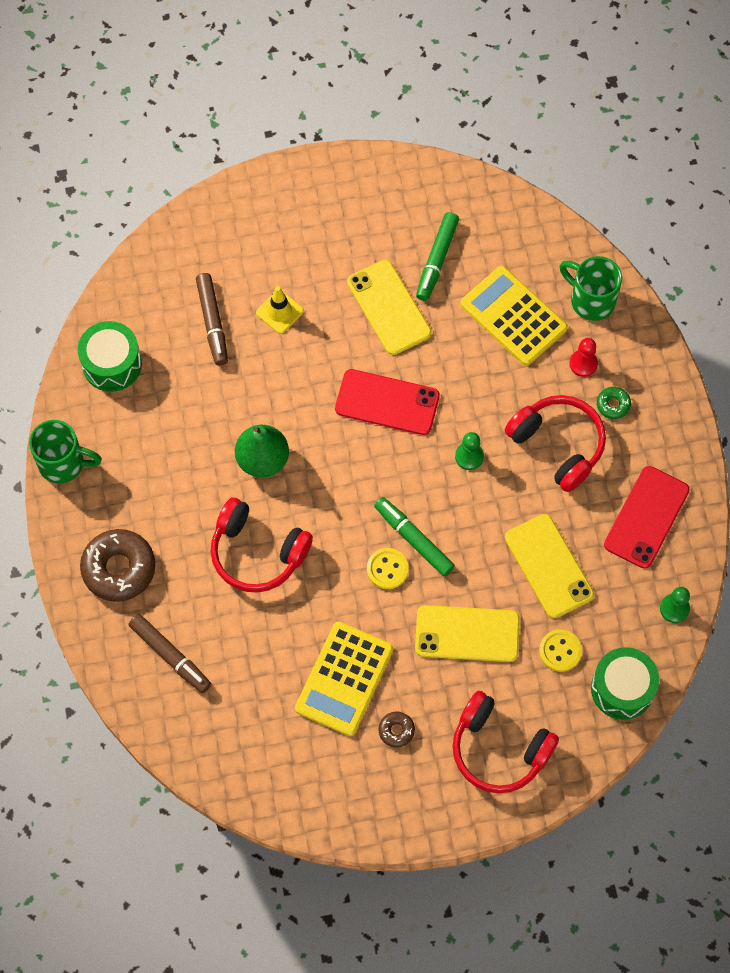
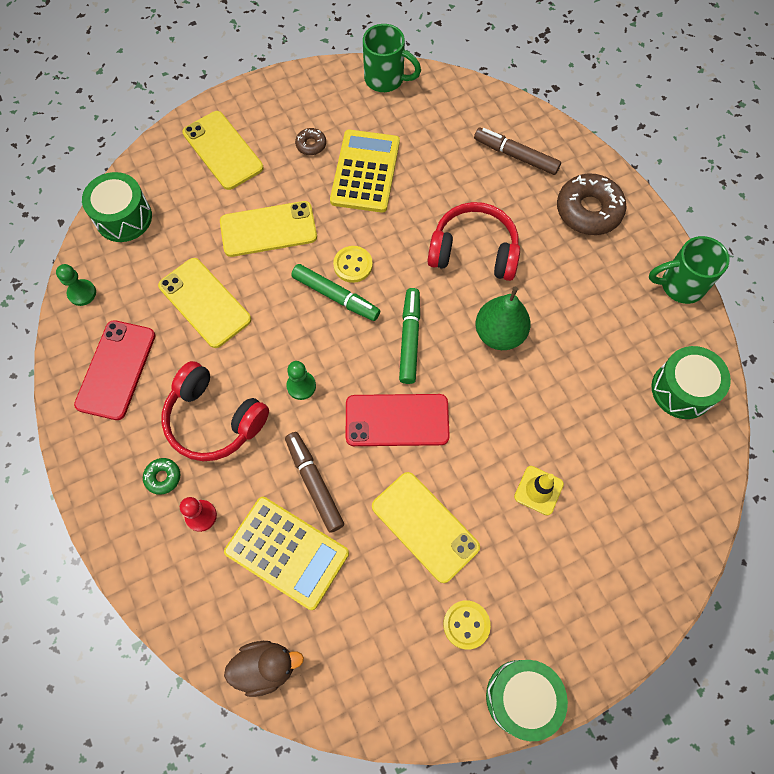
camera: 165 degrees right, 0 degrees up
brown marker [196,273,228,366] -> brown marker moved to [285,432,344,533]
green marker [416,212,459,301] -> green marker moved to [399,288,420,384]
red headphones [453,691,559,793] -> yellow phone [182,111,263,190]
yellow button [539,629,582,672] -> yellow button moved to [443,600,491,650]
green mug [560,256,622,321] -> green mug moved to [363,24,421,92]
none -> brown duck [224,641,304,697]
none -> green drum [486,660,568,741]

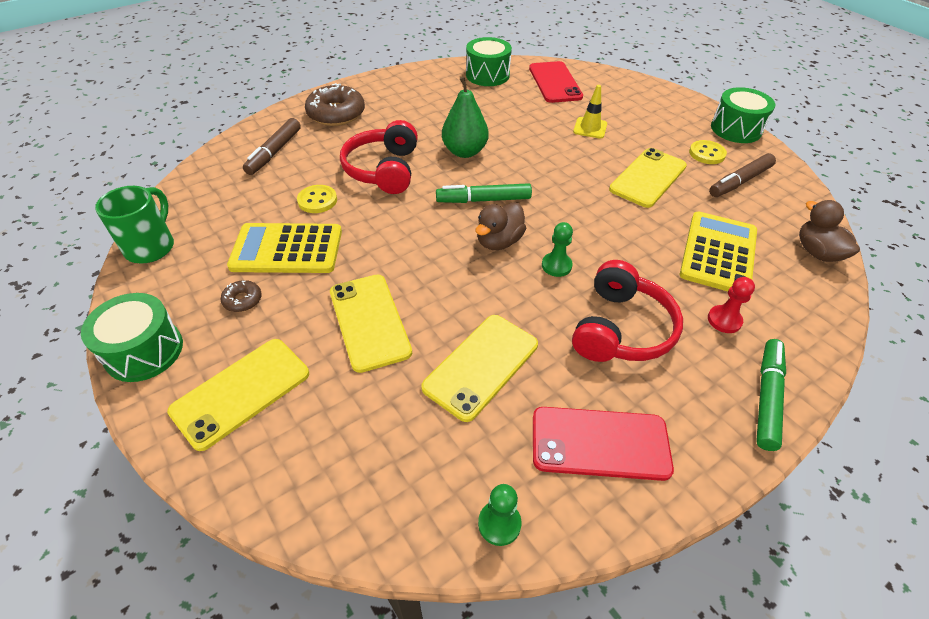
camera: 100 degrees left, 20 degrees down
green drum [82,172,152,242] -> green drum moved to [81,293,183,382]
green donut [143,458,180,495] -> none
brown marker [285,432,344,533] -> brown marker moved to [709,153,776,197]
green marker [291,264,380,321] -> green marker moved to [756,339,786,451]
yellow button [333,246,373,283] -> yellow button moved to [297,185,337,213]
red phone [346,394,450,446] -> red phone moved to [529,61,583,103]
green mug [649,236,730,304] -> none
none -> brown duck [476,202,526,250]

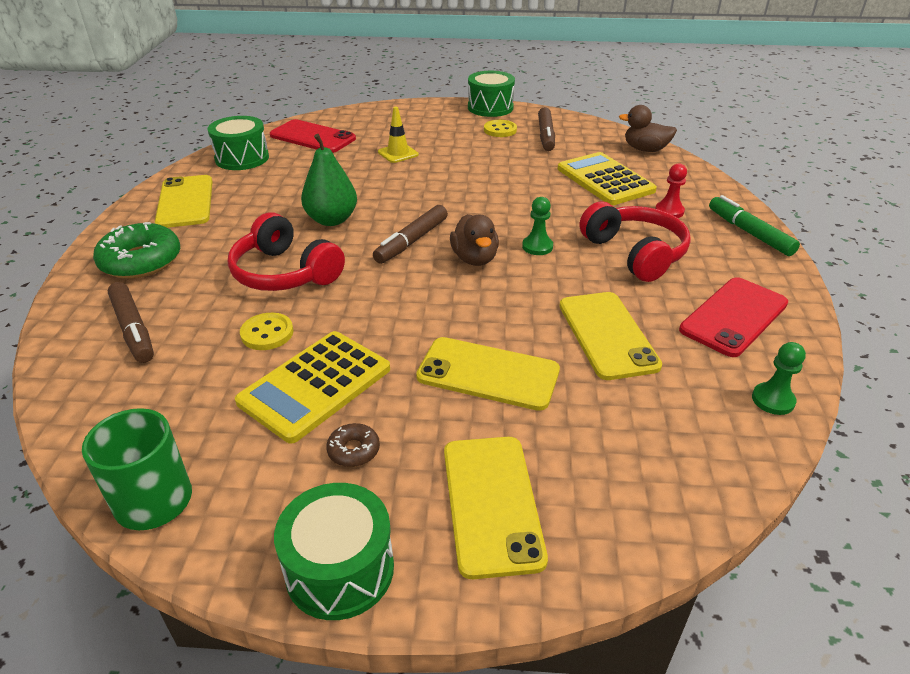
camera: 50 degrees left, 10 degrees down
brown donut [305,83,365,126] -> green donut [93,222,180,279]
green marker [436,183,532,203] -> brown marker [373,205,448,264]
yellow phone [609,148,687,208] -> yellow phone moved to [155,175,213,228]

